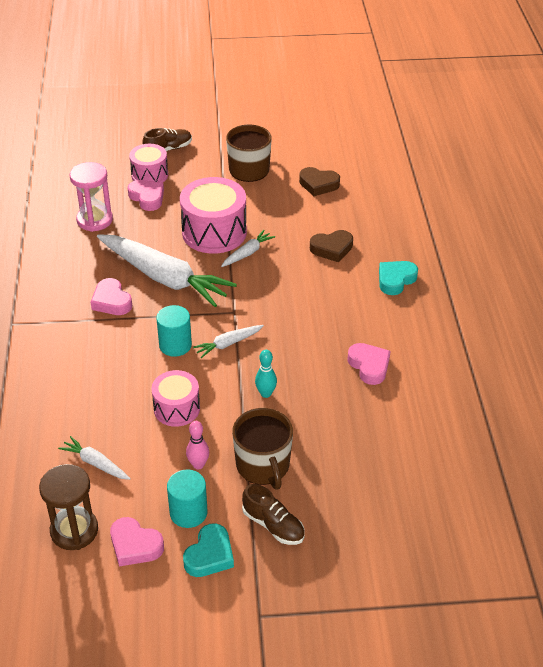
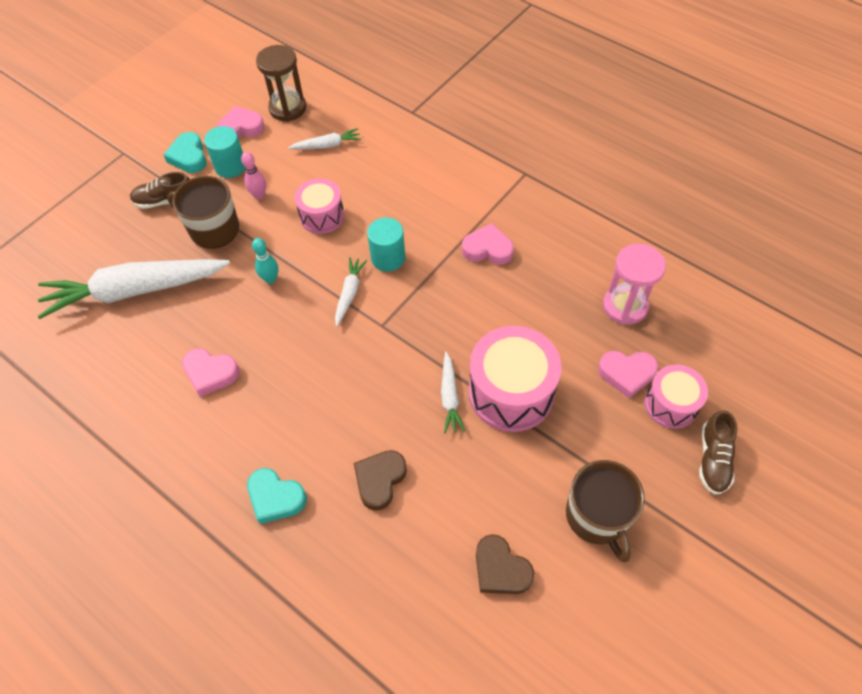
camera: 135 degrees right, 15 degrees up
white carrot [97,234,237,307] -> white carrot moved to [38,259,230,319]
brown heart [299,167,340,196] -> brown heart turned 105 degrees counterclockwise [476,534,534,594]
turquoise heart [379,261,418,295] -> turquoise heart turned 120 degrees clockwise [247,468,307,524]

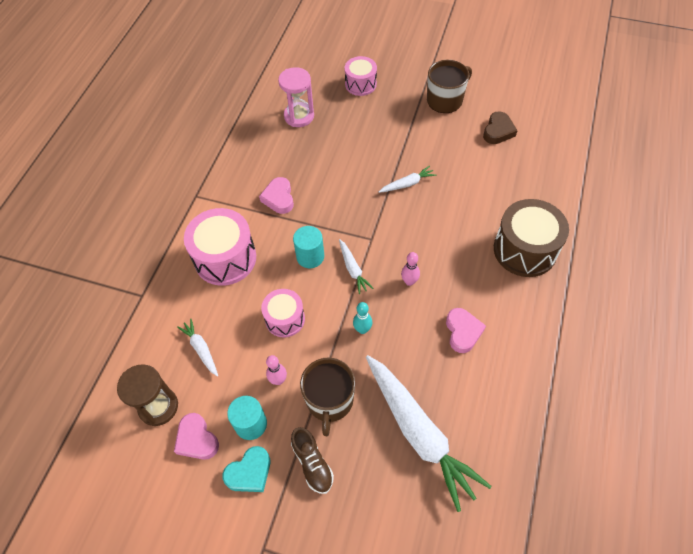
camera: 110 degrees left, 0 degrees up
turquoise heart [247,468,307,524] -> brown drum [494,199,569,277]
white carrot [335,257,367,327] -> white carrot turned 105 degrees counterclockwise [339,239,373,294]
brown heart [354,450,407,511] -> none
pink drum [469,326,562,432] -> pink drum moved to [184,208,256,286]
pink heart [598,351,658,398] -> none
brown shoe [699,410,738,495] -> none
none -> pink bowling pin [401,252,420,286]

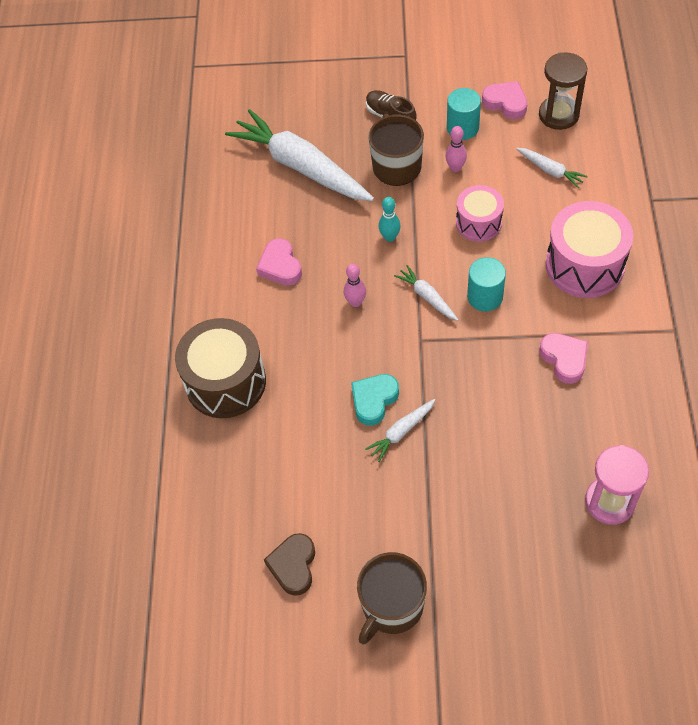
camera: 165 degrees right, 0 degrees up
turquoise heart [222,446,270,492] -> turquoise heart moved to [351,374,399,426]
pink drum [345,56,377,96] -> none

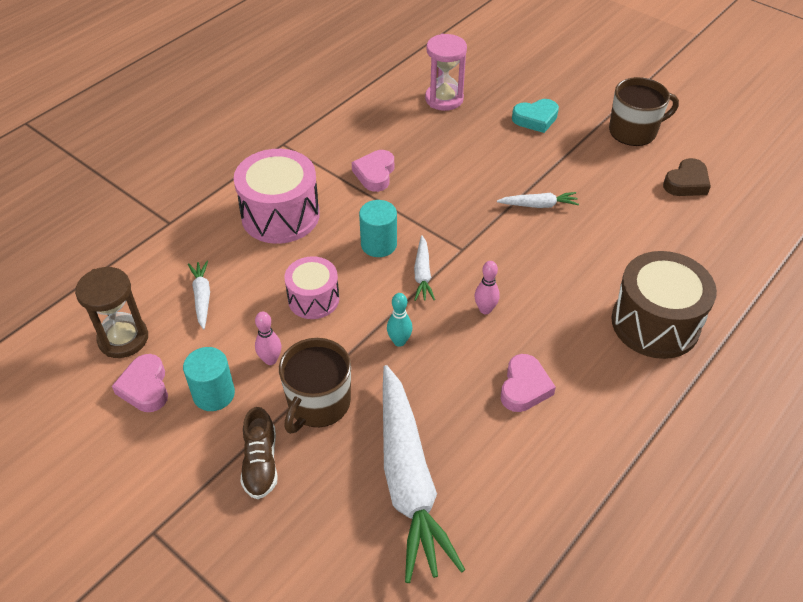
camera: 145 degrees left, 10 degrees down
turquoise heart [351,374,399,426] -> turquoise heart moved to [512,99,559,133]

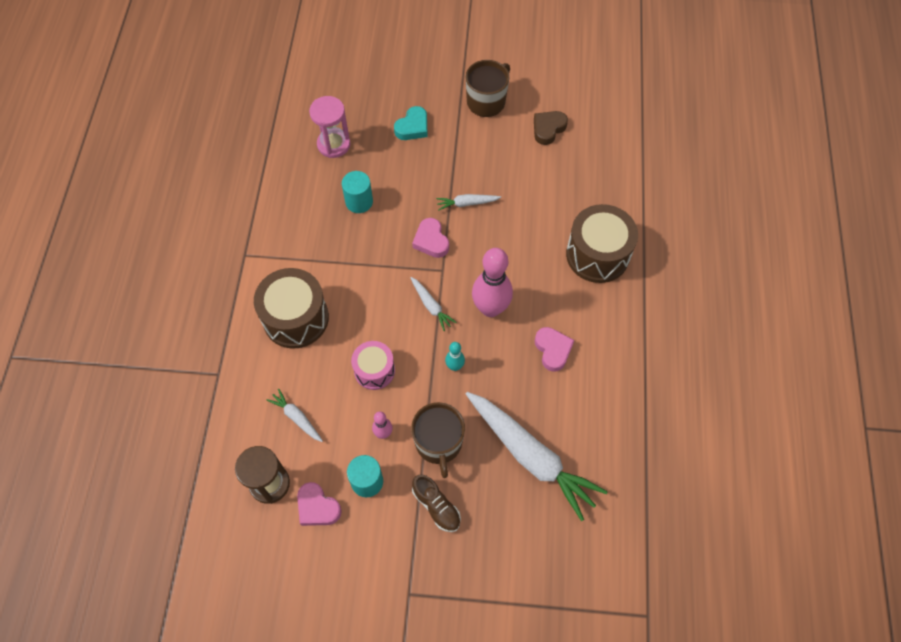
camera: 35 degrees left, 15 degrees up
pink drum [234,149,320,244] -> brown drum [254,268,329,349]
pink heart [352,150,394,192] -> pink heart moved to [412,218,449,258]
turquoise cylinder [359,200,397,257] -> turquoise cylinder moved to [342,171,373,213]
pink bowling pin [475,261,500,314] -> pink bowling pin [472,248,513,317], size x2.11
white carrot [497,192,579,208] -> white carrot turned 150 degrees counterclockwise [436,194,501,211]
brown heart [663,158,711,196] -> brown heart turned 150 degrees counterclockwise [534,111,568,145]

